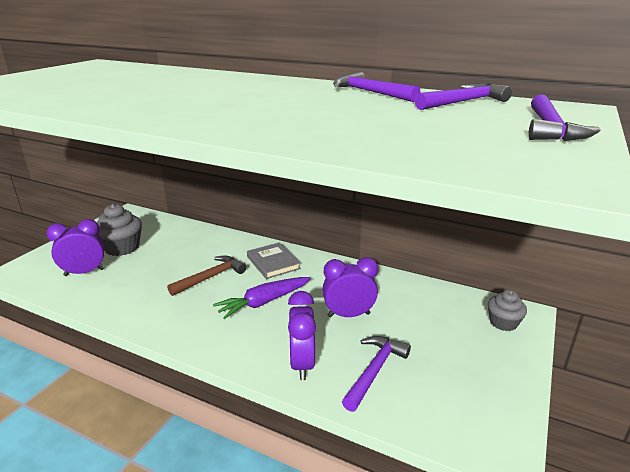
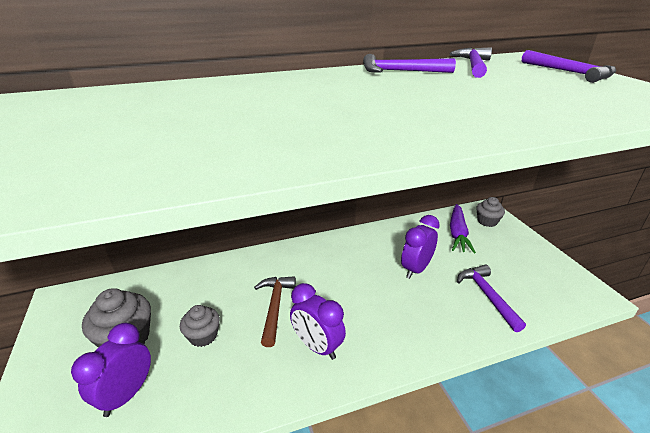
camera: 45 degrees left, 5 degrees up
purple carrot [213,277,311,319] -> purple carrot moved to [450,204,476,253]
grey book [247,242,301,279] -> none
purple clock [288,291,316,380] -> purple clock moved to [290,283,346,360]
none -> grey cupcake [180,305,220,347]

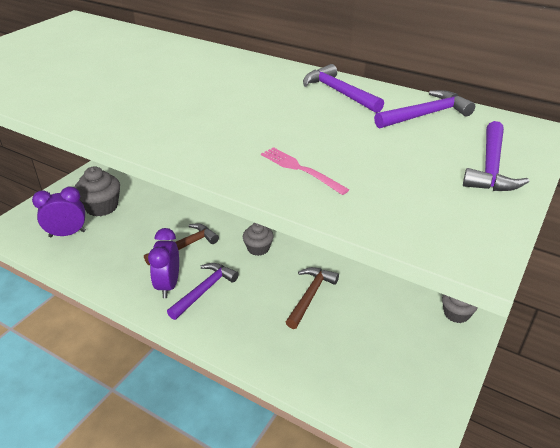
camera: 50 degrees right, 5 degrees up
grey cupcake [180,305,220,347] -> grey cupcake moved to [243,223,274,256]
purple clock [401,215,440,279] -> brown hammer [286,267,339,329]
purple carrot [450,204,476,253] -> none
purple hammer [457,265,526,332] -> purple hammer moved to [167,263,239,320]
none -> pink fork [261,147,349,195]

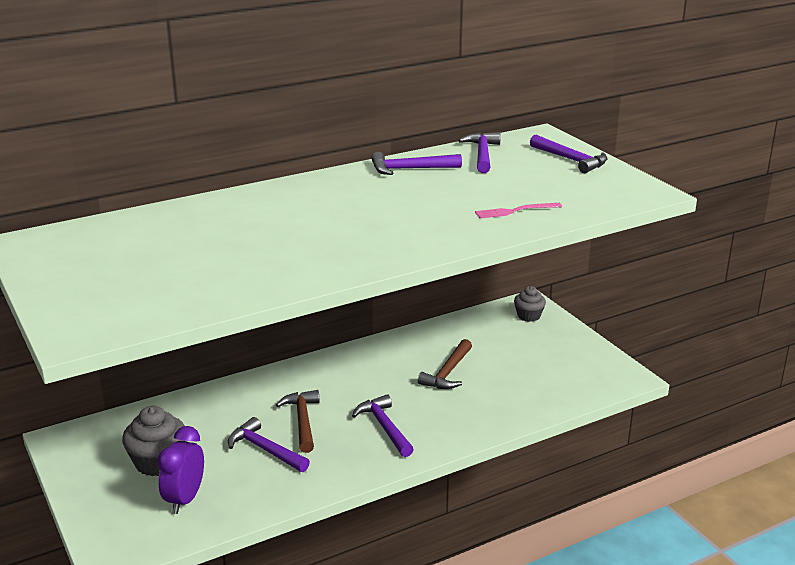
camera: 60 degrees left, 10 degrees down
purple clock [148,228,179,298] -> none
grey cupcake [243,223,274,256] -> none
brown hammer [286,267,339,329] -> brown hammer turned 120 degrees counterclockwise [418,339,472,389]
none -> purple hammer [228,417,310,472]

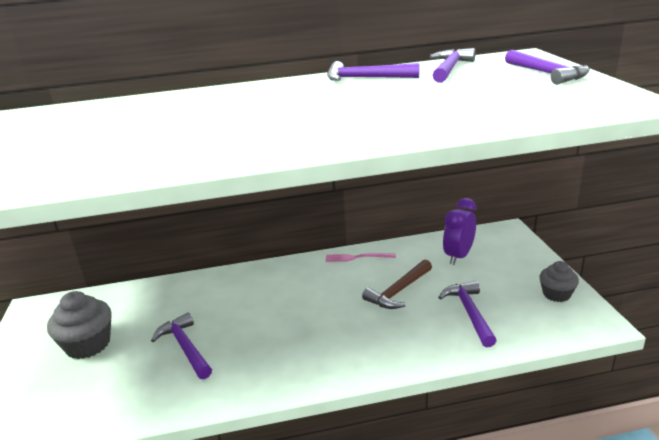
camera: 20 degrees right, 0 degrees up
purple clock [157,426,204,514] -> purple clock moved to [443,198,476,265]
brown hammer [276,390,320,453] -> none
purple hammer [352,394,414,457] -> purple hammer moved to [438,281,497,347]
pink fork [475,203,562,219] -> pink fork moved to [326,253,396,262]
grey cupcake [514,286,546,322] -> grey cupcake moved to [539,261,579,302]

